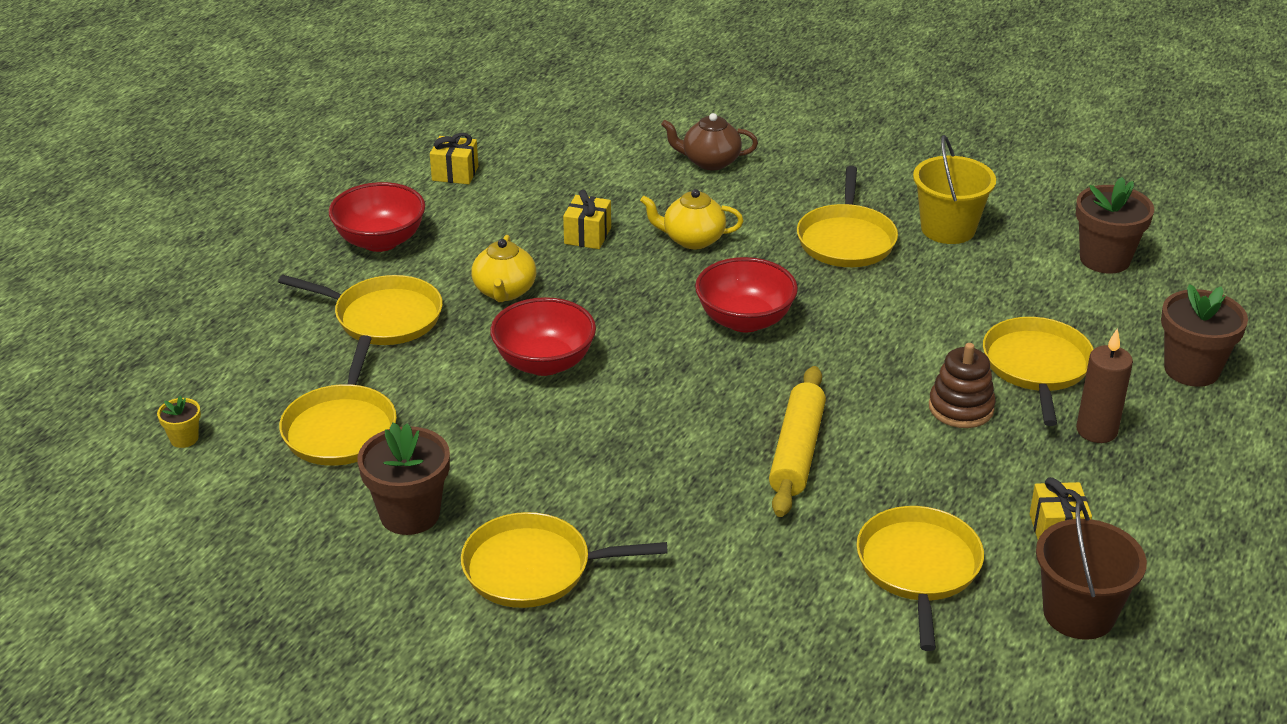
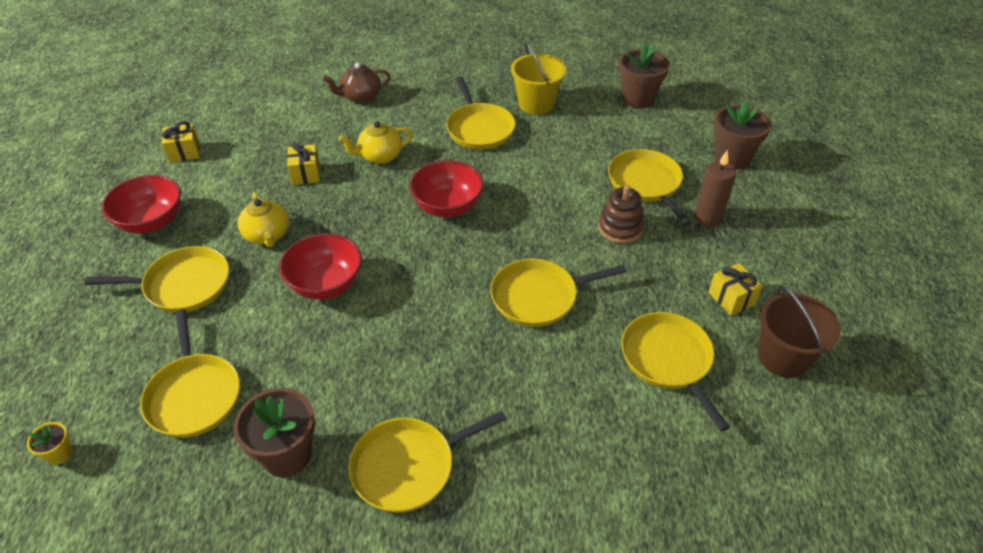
camera: 25 degrees left, 10 degrees up
yellow rolling pin [769,366,826,517] -> yellow pan [491,259,626,327]

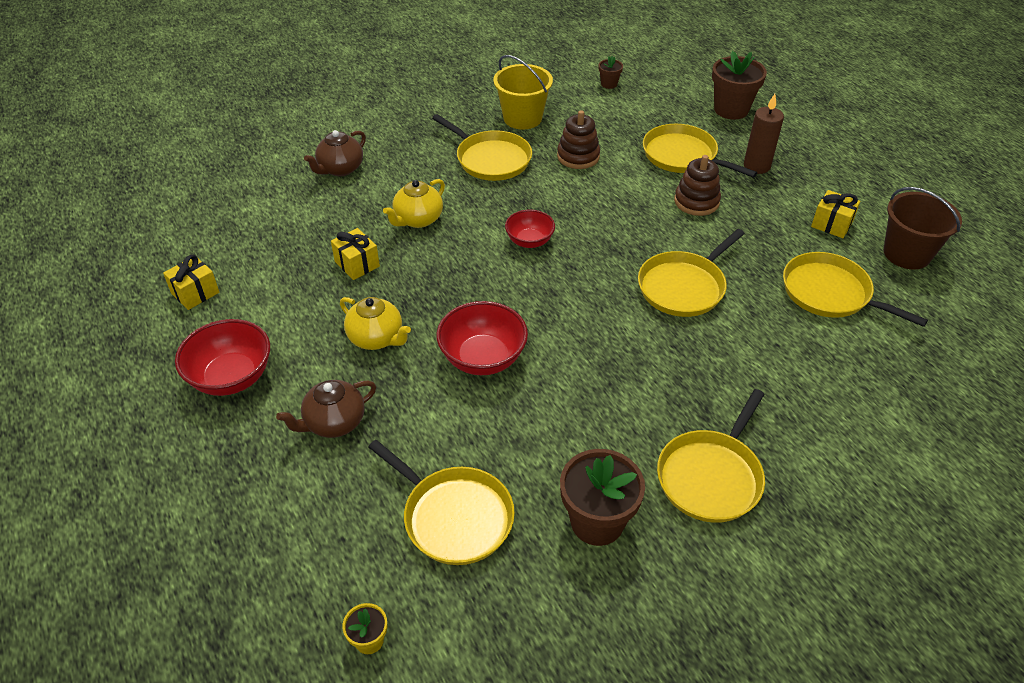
camera: 30 degrees left, 0 degrees up
yellow pan [84,246,229,313] -> brown teapot [276,380,376,438]
red bowl [410,160,484,217] -> red bowl [505,210,555,248], size x0.63
brown flower pot [619,43,670,109] -> brown flower pot [599,56,623,89], size x0.49
none -> brown stacking toy [557,110,600,169]

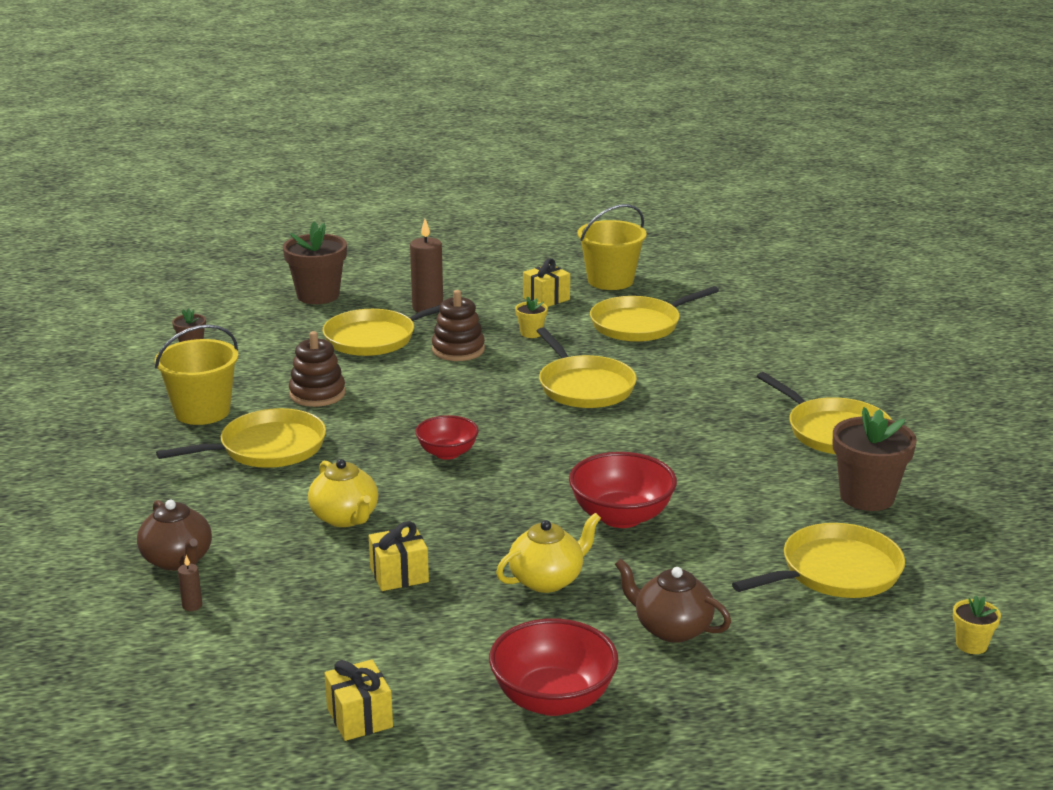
camera: 70 degrees left, 20 degrees down
brown teapot [276,380,376,438] -> brown teapot turned 135 degrees clockwise [615,559,731,642]
brown bucket [884,187,962,270] -> yellow bucket [577,204,647,290]
none -> brown candle [178,555,202,611]
none -> yellow flower pot [515,296,548,338]

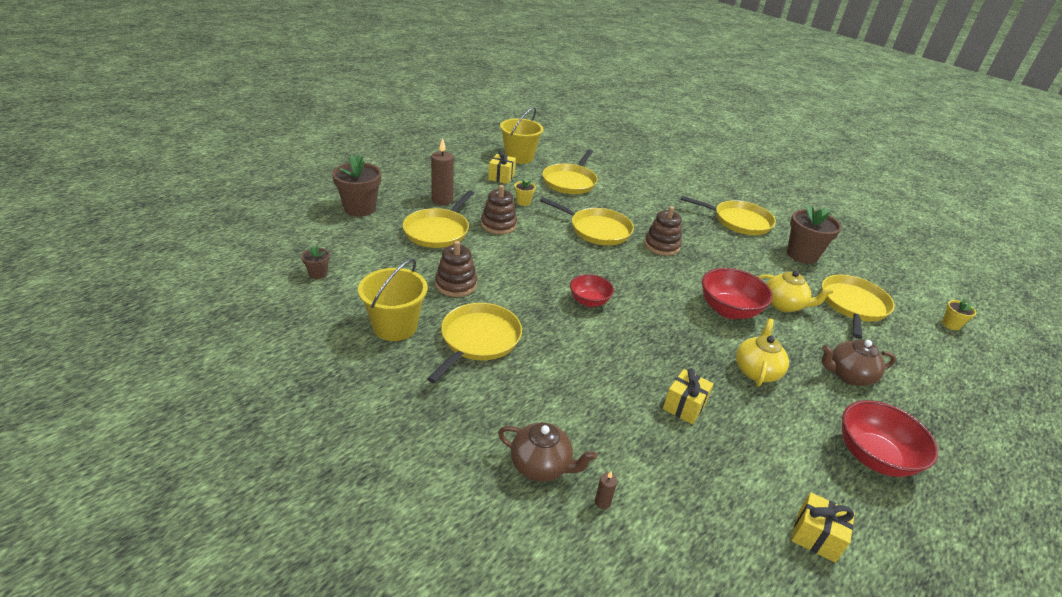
camera: 40 degrees left, 10 degrees up
yellow teapot [308,459,378,527] -> yellow teapot moved to [758,271,834,312]
none -> brown stacking toy [644,206,682,256]

